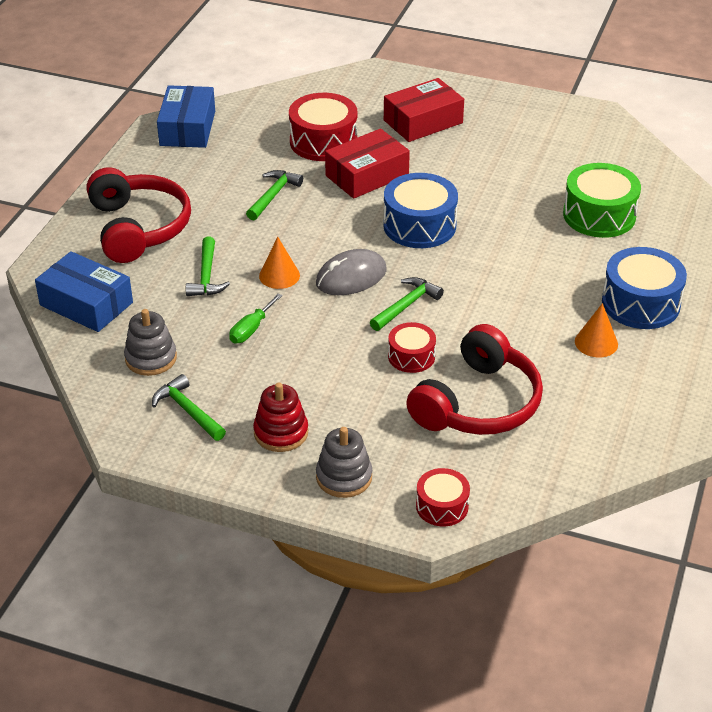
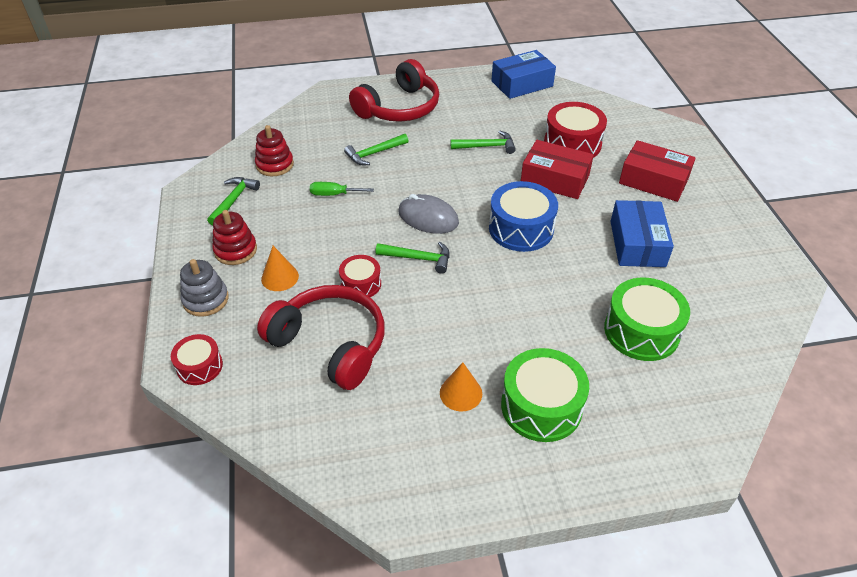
camera: 60 degrees right, 5 degrees up
blue box [35,251,133,332] -> blue box moved to [611,200,674,267]
grey stacking toy [124,309,177,376] -> red stacking toy [255,125,294,176]
orange cone [259,237,300,289] -> orange cone moved to [261,246,299,291]
red headphones [406,324,543,435] -> red headphones turned 150 degrees counterclockwise [257,285,385,390]
blue drum [602,247,687,329] -> green drum [501,348,589,442]

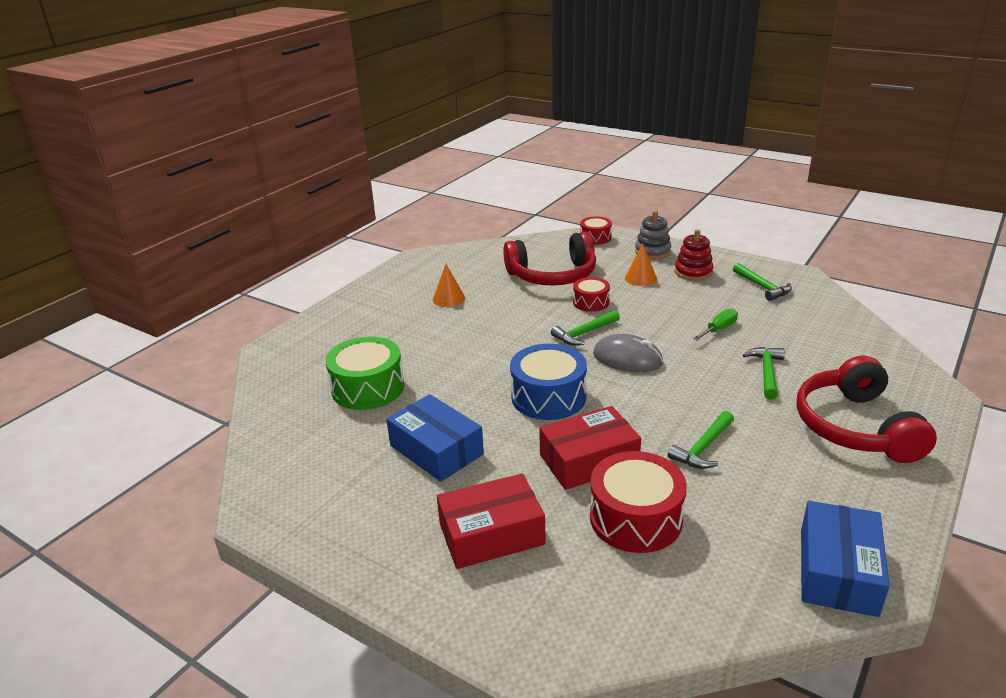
camera: 135 degrees right, 15 degrees down
red stacking toy [255,125,294,176] -> none
grey mouse [398,194,459,234] -> grey mouse turned 45 degrees clockwise [593,334,663,372]
green drum [501,348,589,442] -> none

